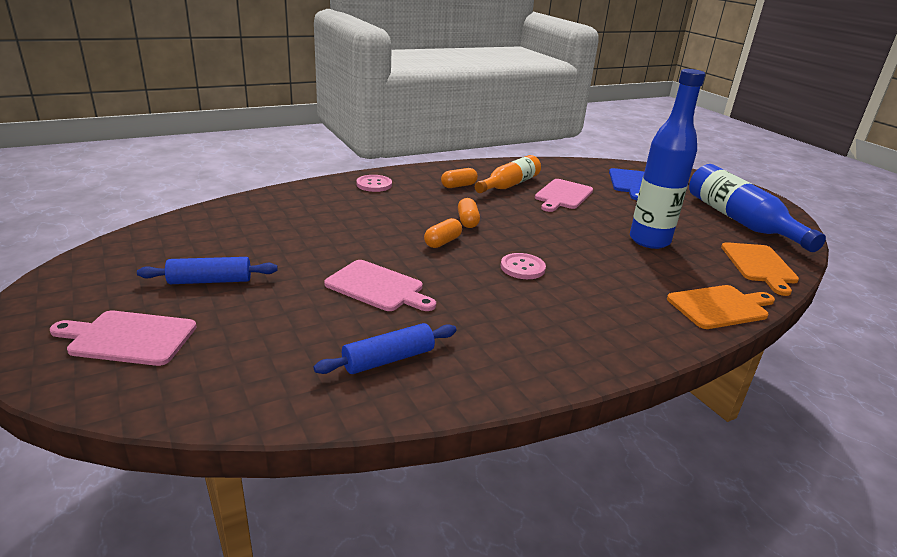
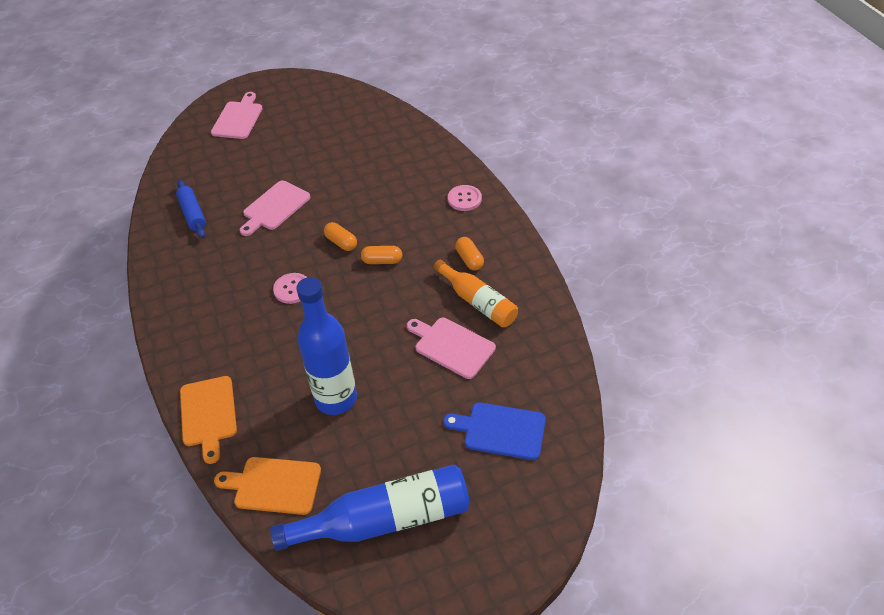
camera: 100 degrees right, 20 degrees up
blue rolling pin [137,257,278,284] -> none

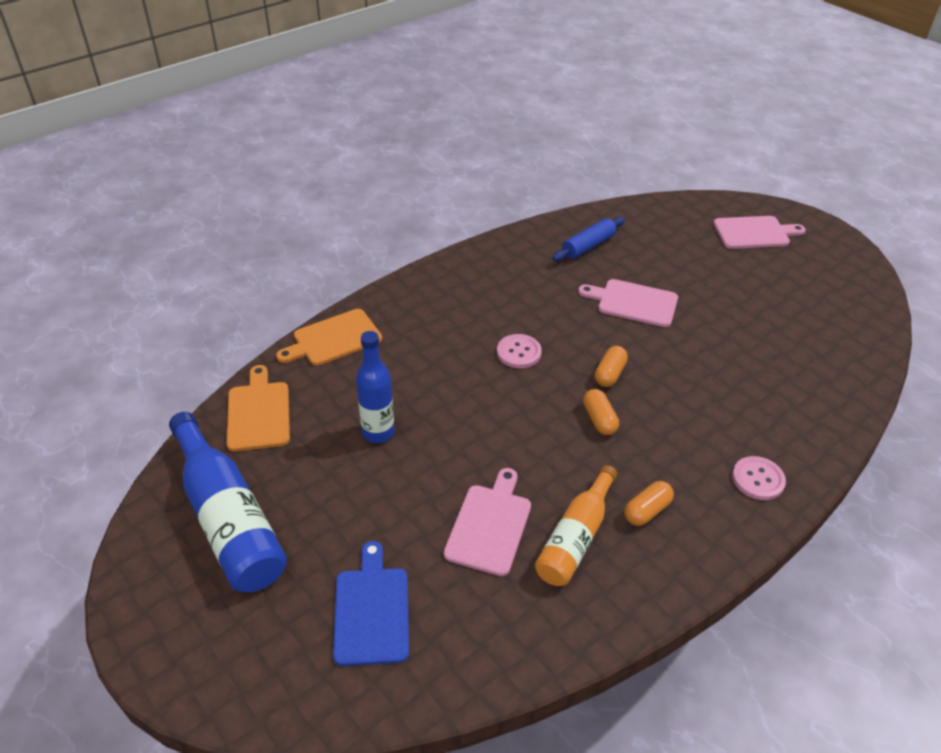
camera: 70 degrees right, 5 degrees down
blue bottle [296,277,357,415] -> blue bottle [356,331,394,443], size x0.65

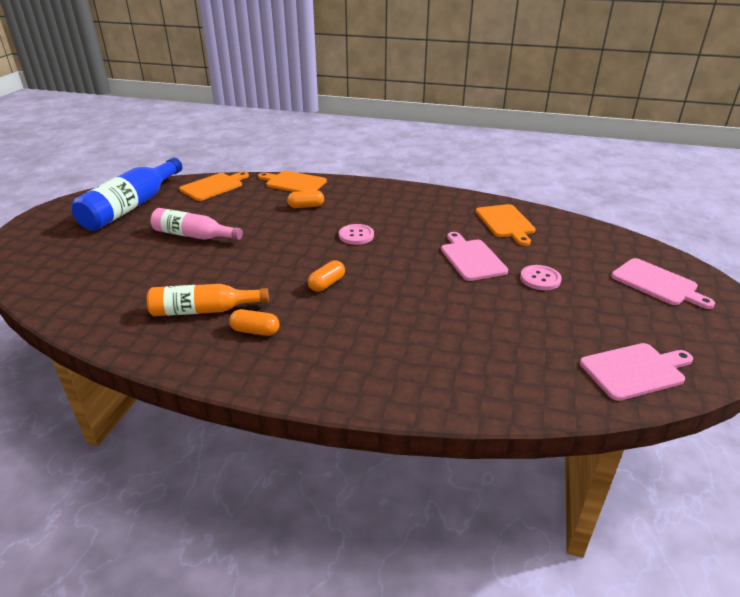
camera: 55 degrees right, 10 degrees down
blue cutting board [333,541,409,666] -> none
blue bottle [356,331,394,443] -> none
pink cutting board [444,468,531,576] -> pink cutting board moved to [580,343,693,401]
blue rolling pin [552,217,625,261] -> orange cutting board [476,204,536,246]
orange capsule [595,346,628,387] -> orange capsule moved to [287,190,324,208]
pink button [732,456,786,500] -> pink button moved to [520,265,562,290]
none -> pink bottle [151,208,243,240]

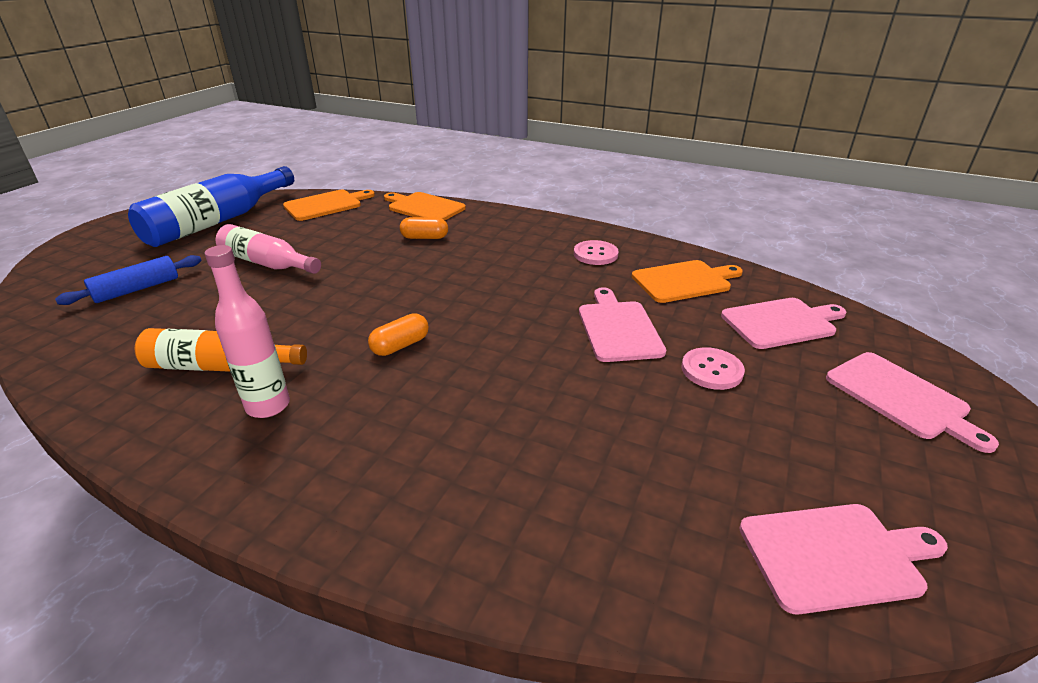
camera: 10 degrees right, 0 degrees up
orange capsule [229,309,280,336] -> pink bottle [204,245,290,418]
pink button [339,224,374,245] -> pink button moved to [574,240,619,265]
orange cutting board [476,204,536,246] -> orange cutting board turned 105 degrees counterclockwise [632,260,743,303]
none -> blue rolling pin [55,255,202,305]
none -> pink cutting board [721,298,847,349]

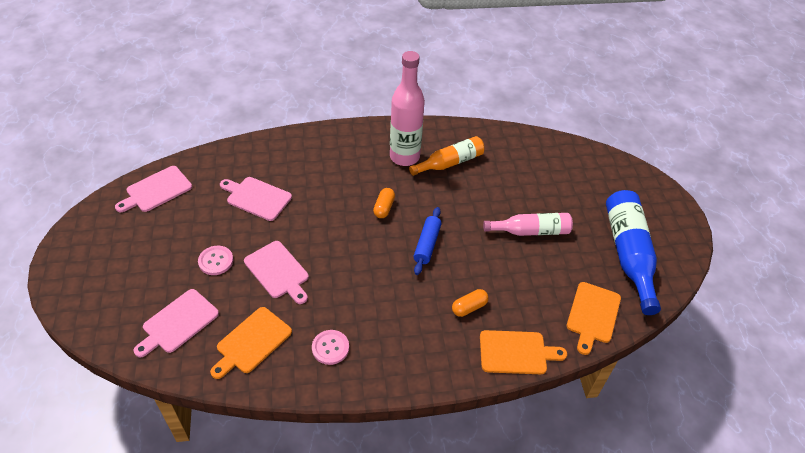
camera: 145 degrees right, 15 degrees up
blue rolling pin [55,255,202,305] -> blue rolling pin moved to [413,207,442,275]
pink bottle [204,245,290,418] -> pink bottle [390,51,425,166], size x1.55
pink cutting board [826,352,999,453] -> pink cutting board moved to [220,177,292,221]

